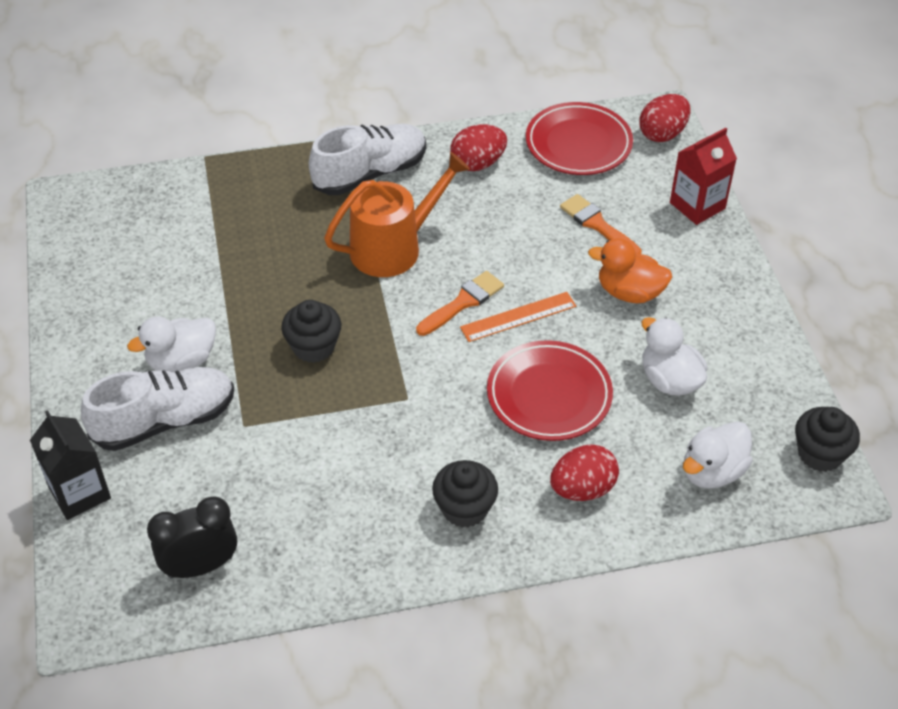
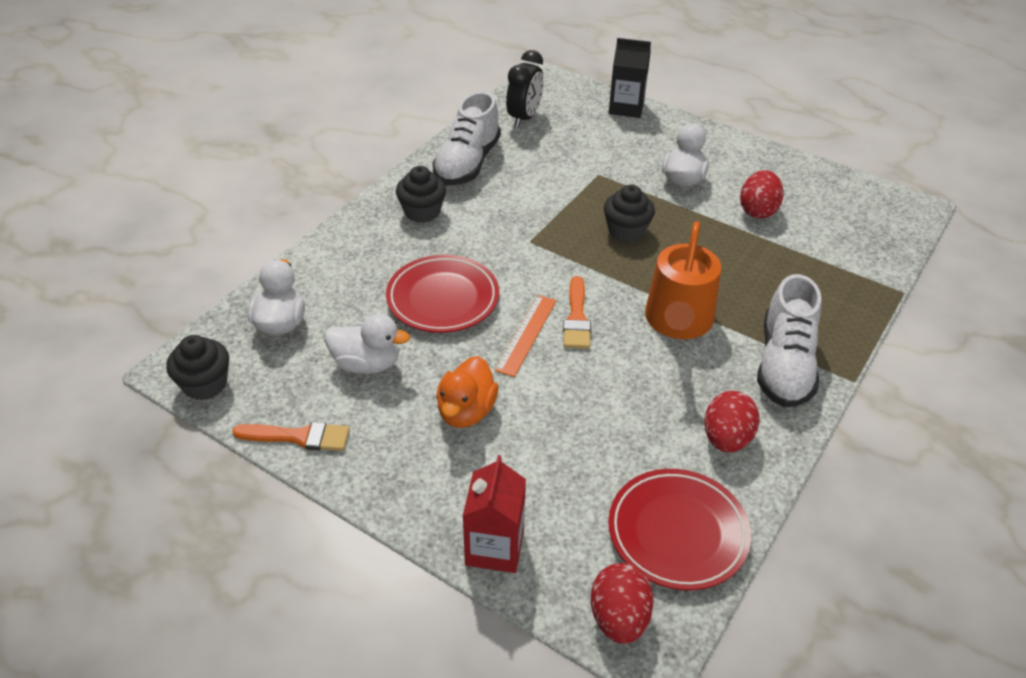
camera: 135 degrees right, 5 degrees down
white shoe [81,367,234,451] -> white shoe moved to [433,91,501,185]
red egg [550,444,619,501] -> red egg moved to [740,170,784,219]
orange brush [560,194,642,254] -> orange brush moved to [232,422,350,451]
orange duck [588,238,672,303] -> orange duck turned 135 degrees clockwise [436,356,499,428]

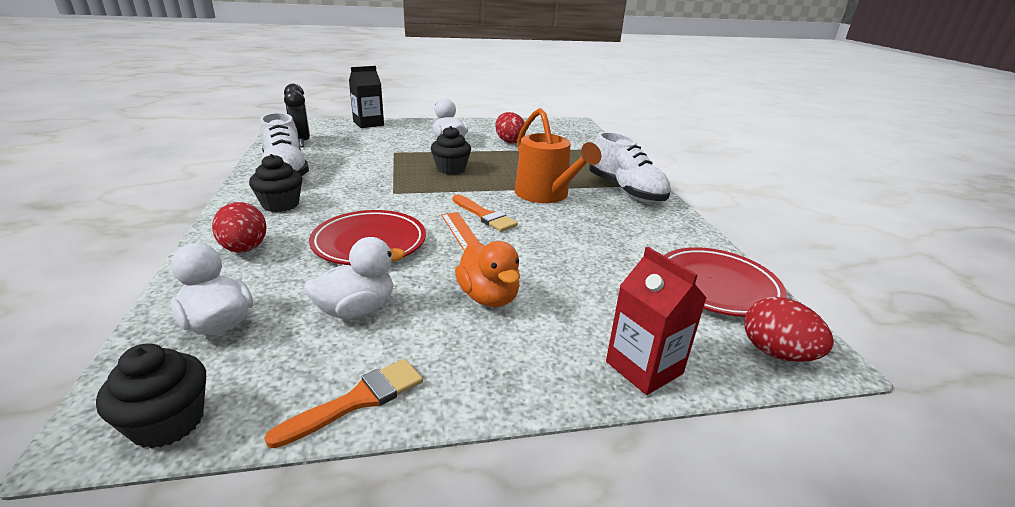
camera: 45 degrees left, 15 degrees down
red egg [705,391,760,452] -> red egg moved to [212,202,266,253]

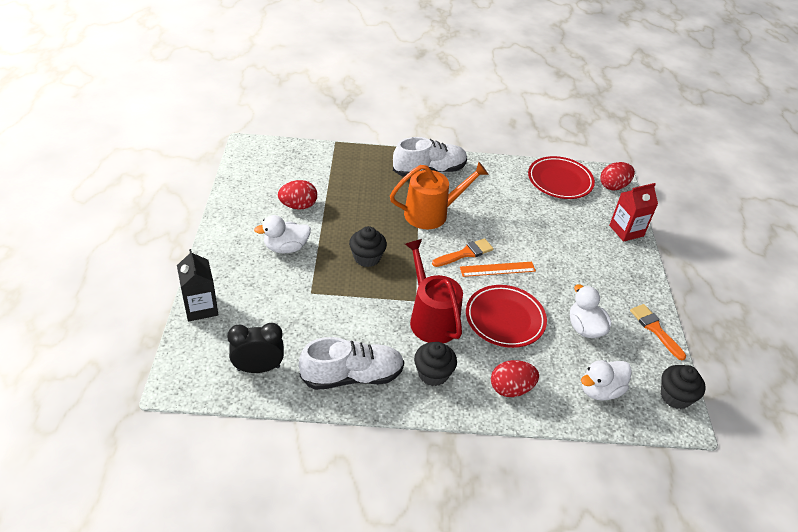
camera: 80 degrees left, 15 degrees up
orange duck [455,241,520,307] -> none
none -> red watering can [405,239,463,343]

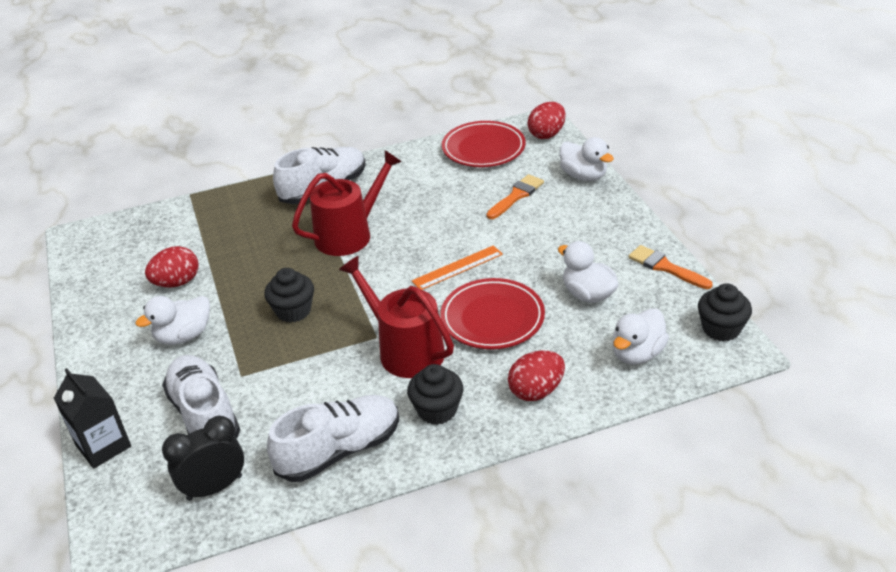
camera: 15 degrees left, 5 degrees down
orange watering can [390,162,489,229] -> red watering can [292,150,402,256]
orange brush [432,238,494,267] -> orange brush moved to [487,174,544,219]
red carton [609,183,658,242] -> white duck [560,137,614,181]
none -> white shoe [162,355,240,439]

